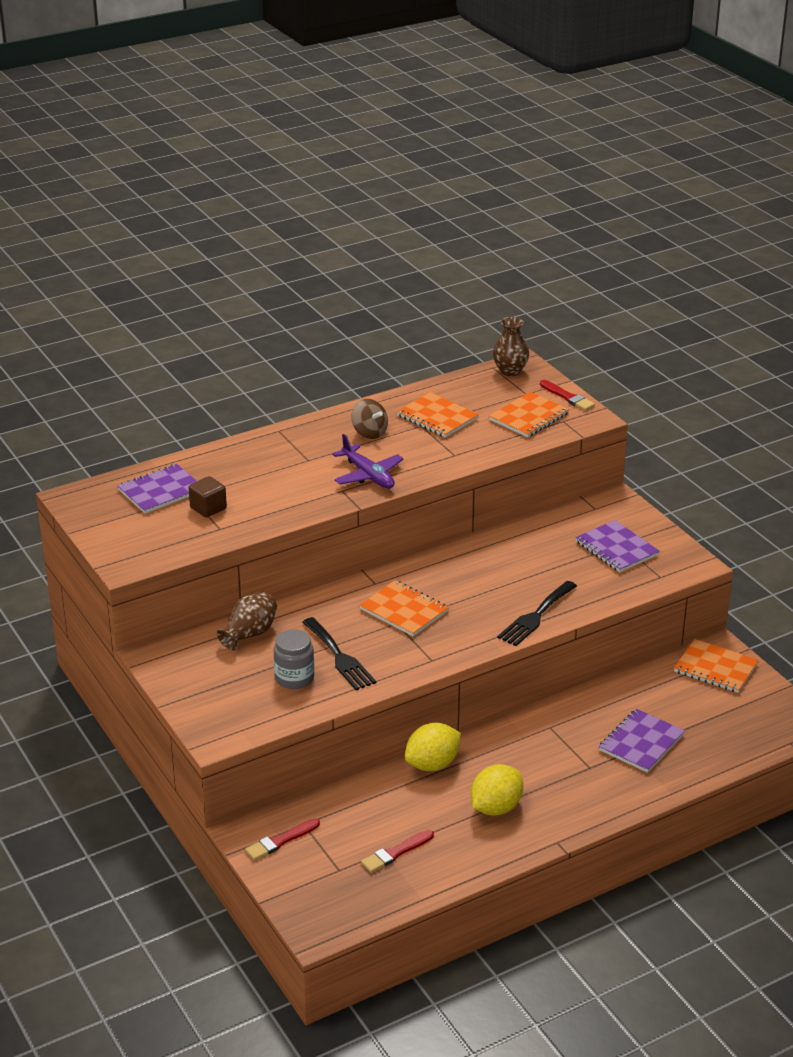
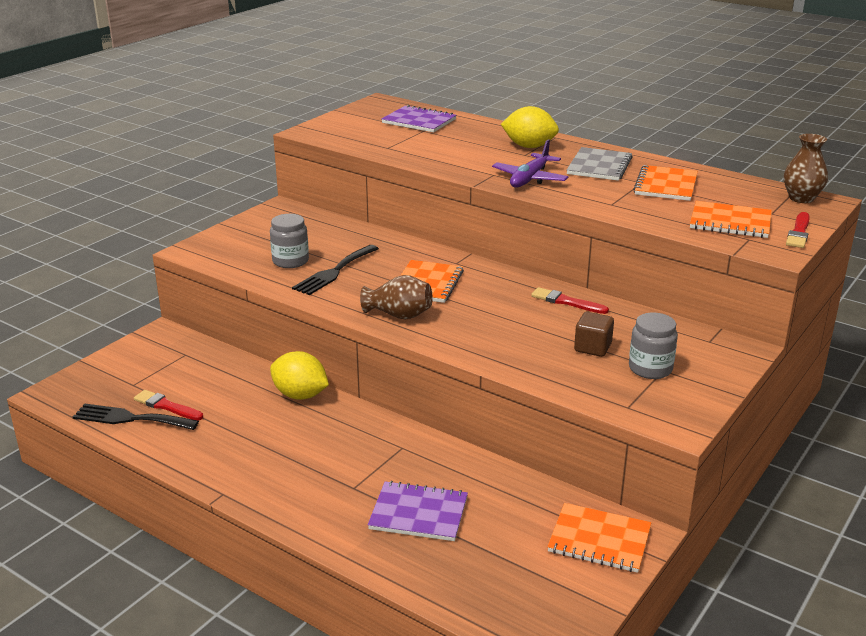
camera: 65 degrees right, 5 degrees down
brown cube [189,476,227,517] -> brown cube moved to [574,312,614,357]
brown vase [216,592,277,651] -> brown vase moved to [360,275,433,320]
red brush [245,818,320,860] -> red brush moved to [531,287,609,314]
brown spinning top [351,399,388,439] -> grey notebook [567,147,632,181]
yellow lemon [471,764,523,816] -> yellow lemon moved to [501,106,559,148]
black fork [497,581,577,646] -> black fork moved to [73,403,199,430]
purple notebook [575,520,660,572] -> grey jar [629,313,678,379]
orange notebook [674,639,759,693] -> orange notebook turned 75 degrees counterclockwise [547,503,651,573]

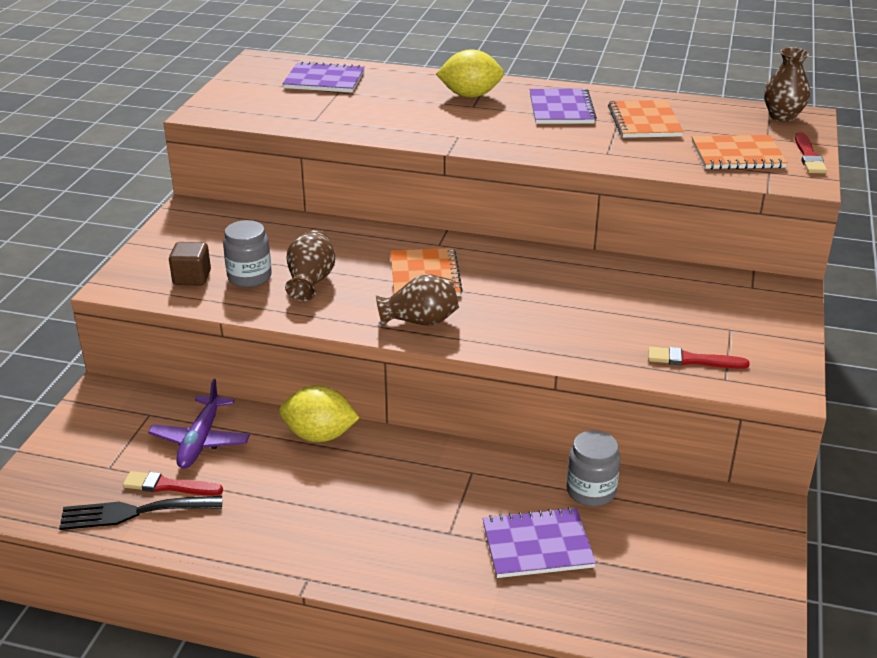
camera: 20 degrees left, 5 degrees up
black fork [292,245,379,295] -> brown vase [285,230,335,301]
purple plane [492,139,568,188] -> purple plane moved to [148,379,250,469]
red brush [531,287,609,314] -> red brush moved to [648,347,750,369]
orange notebook [547,503,651,573] -> none
grey notebook [567,147,632,181] -> purple notebook [530,88,597,124]
brown cube [574,312,614,357] -> brown cube moved to [169,242,211,286]
grey jar [629,313,678,379] -> grey jar moved to [567,430,620,507]

